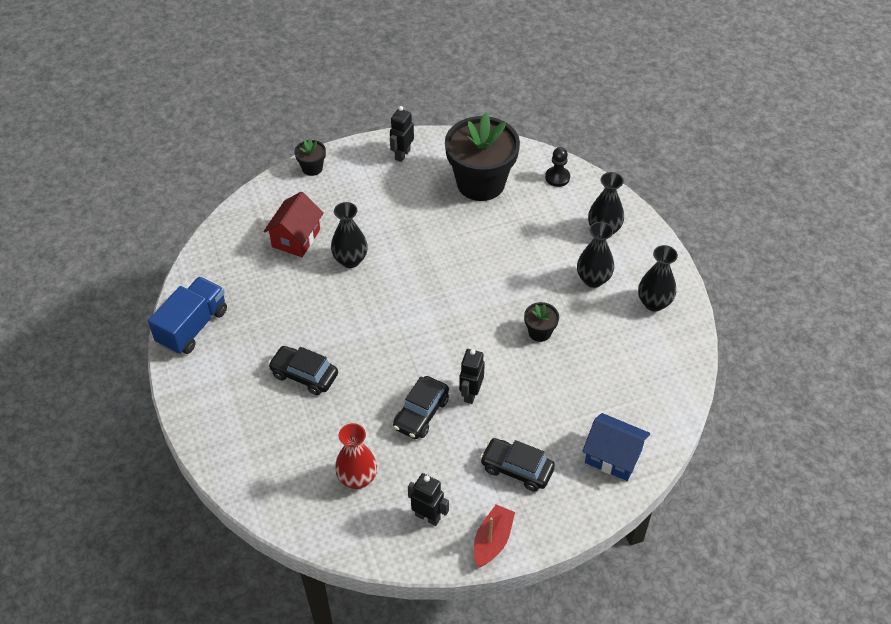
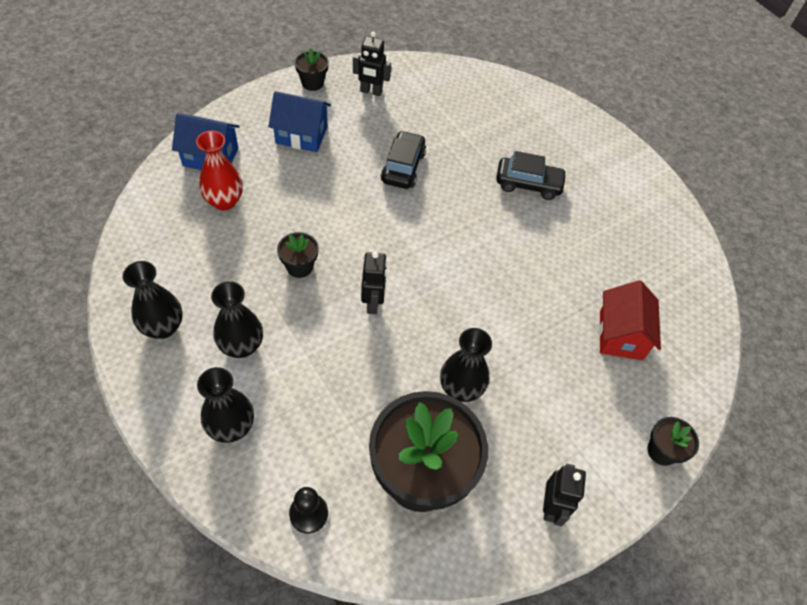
camera: 160 degrees right, 5 degrees up
blue truck [148,277,227,355] -> none
black vase [331,202,368,268] -> black vase moved to [440,328,492,402]
red vase [335,423,377,489] -> red vase moved to [196,131,243,211]
black robot [459,349,485,404] -> black robot moved to [361,251,387,314]
red boat [474,505,515,567] -> black flower pot [294,48,329,91]
black car [480,438,555,492] -> blue house [268,91,331,152]

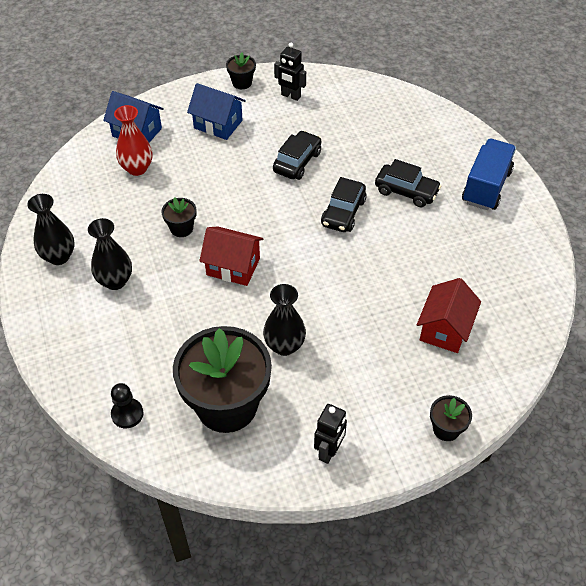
camera: 20 degrees right, 5 degrees down
black vase [197,367,254,443] -> none
black robot [361,251,387,314] -> red house [199,226,264,286]
none -> black car [321,177,367,232]
none -> blue truck [462,138,516,210]

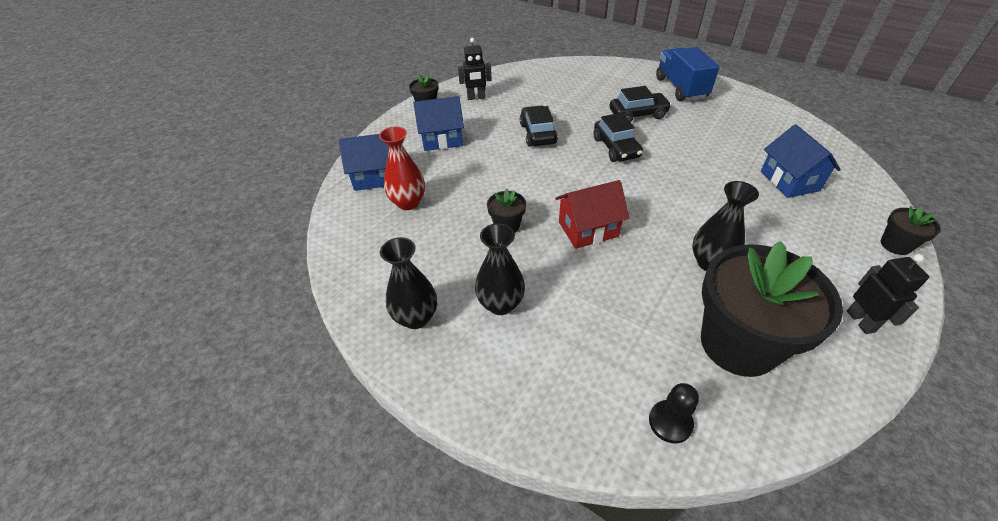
camera: 35 degrees left, 5 degrees down
red house [417,278,481,353] -> blue house [761,124,841,198]

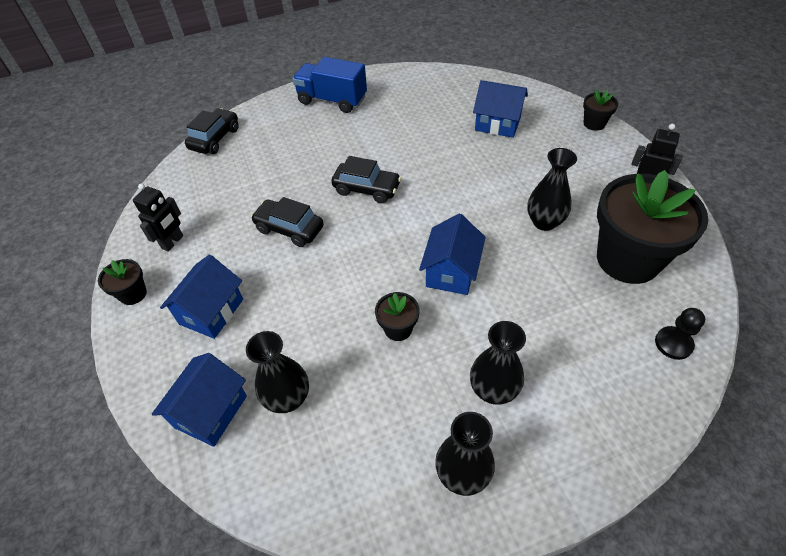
camera: 55 degrees left, 5 degrees up
red vase [379,127,425,210] -> black vase [246,331,309,413]
red house [555,180,629,249] -> blue house [419,214,486,295]
black car [610,86,672,122] -> black car moved to [185,108,239,154]

